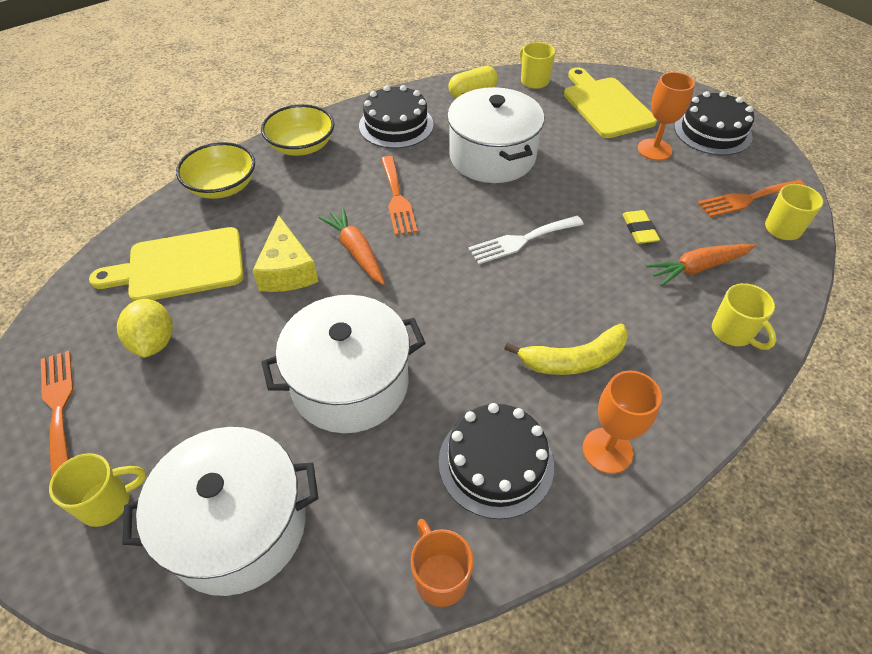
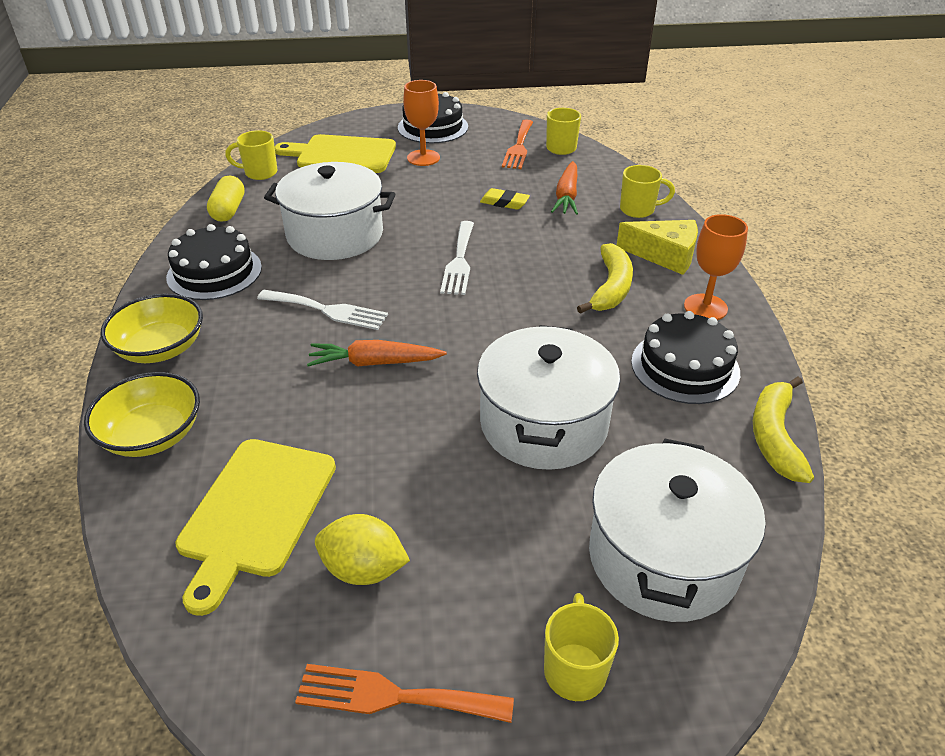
camera: 60 degrees left, 10 degrees down
yellow cheese [252,216,319,292] -> yellow cheese moved to [617,220,698,275]
orange fork [381,156,418,235] -> white fork [257,290,388,330]
orange mug [411,519,474,607] -> yellow banana [753,377,814,483]

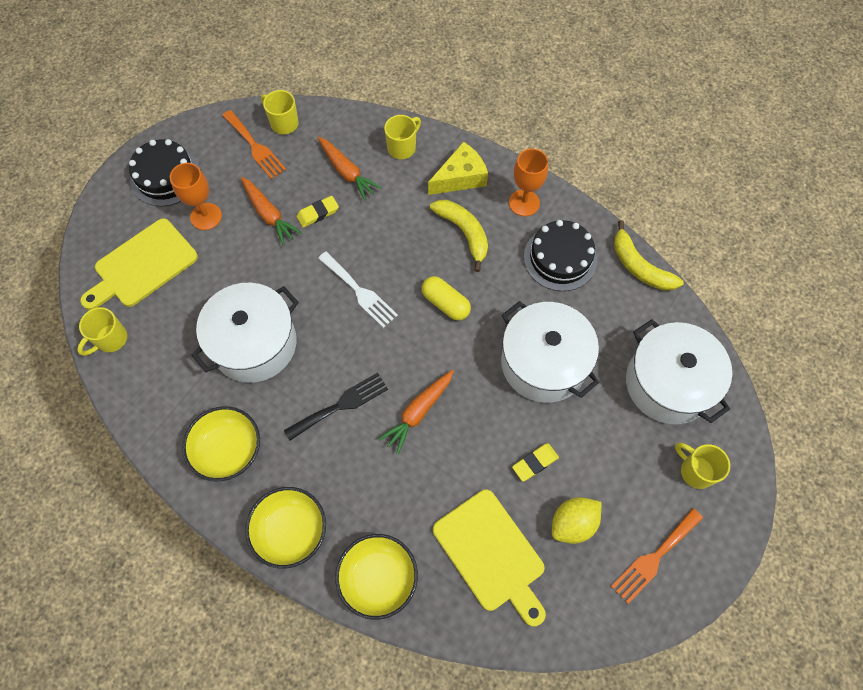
camera: 50 degrees left, 25 degrees up
black cake [166,224,262,300] -> yellow bowl [182,406,260,481]
yellow capsule [207,176,245,222] -> yellow capsule moved to [422,276,471,321]
white fork [257,290,388,330] -> black fork [284,373,388,441]
none -> orange carrot [241,177,302,245]
none -> yellow eraser [512,443,559,481]

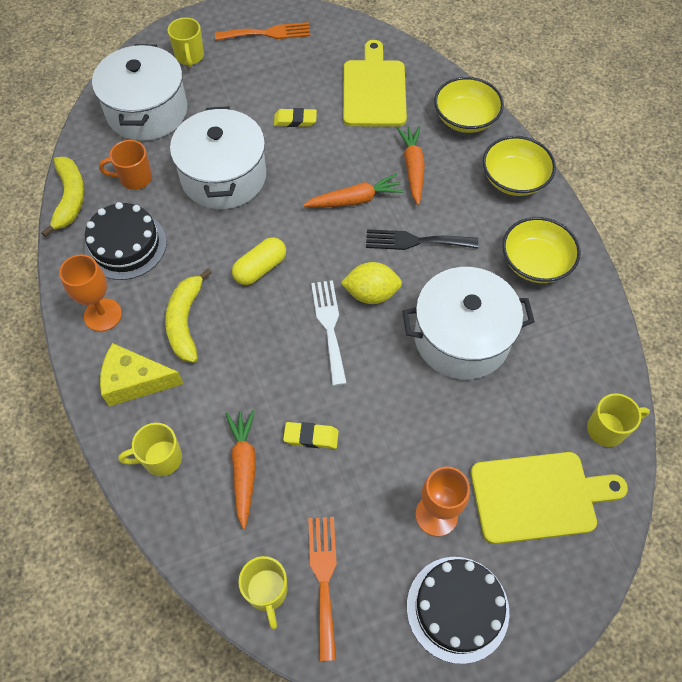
camera: 145 degrees left, 5 degrees down
orange carrot [241,177,302,245] -> orange carrot moved to [397,126,425,205]
yellow capsule [422,276,471,321] -> yellow capsule turned 60 degrees clockwise [232,237,286,285]
yellow lemon [552,497,601,544] -> yellow lemon moved to [341,262,402,304]
none -> orange mug [99,140,152,190]

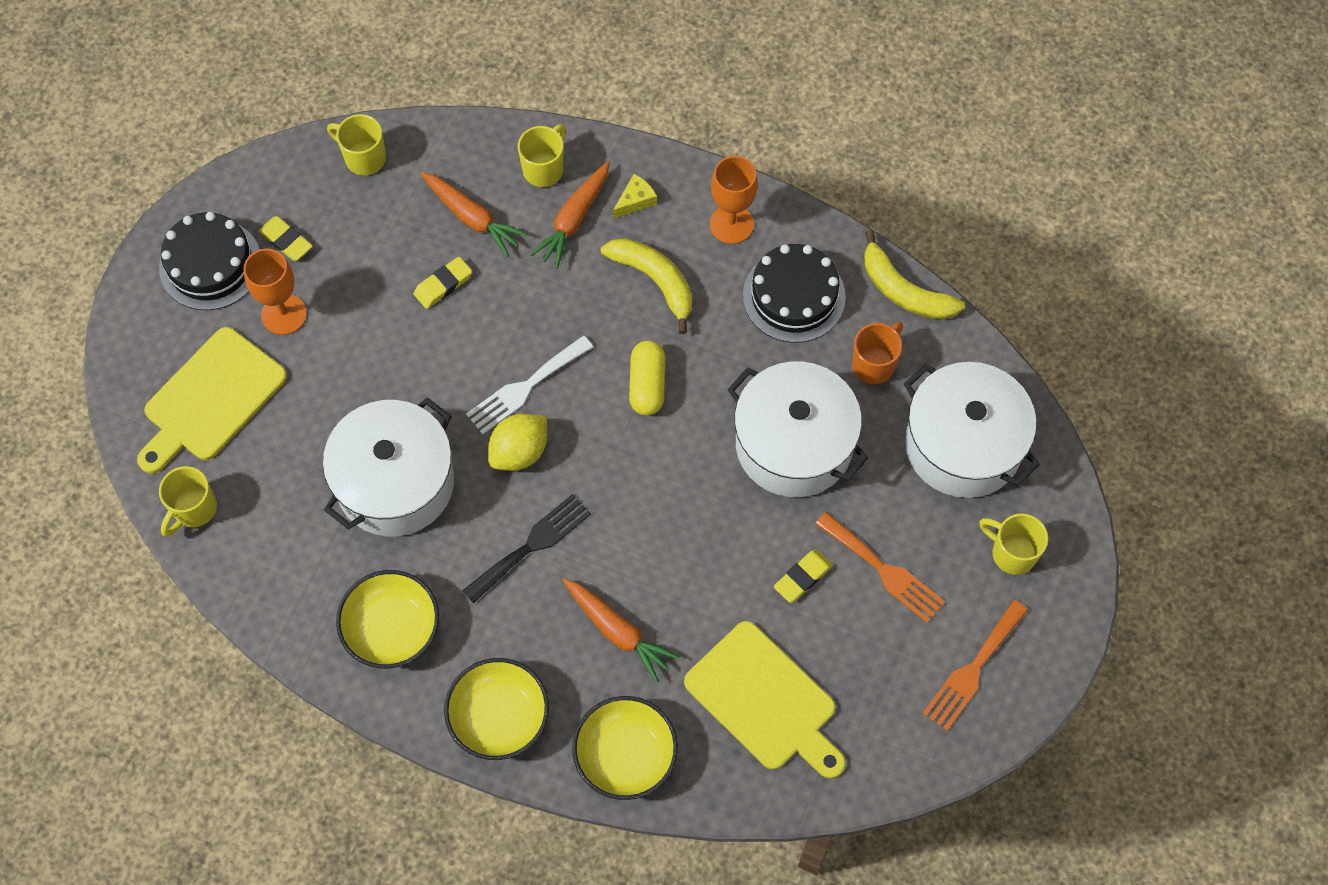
camera: 135 degrees right, 5 degrees up
yellow cheese [100,343,184,407] -> yellow cheese [613,174,657,219], size x0.54
orange carrot [303,174,404,207] -> orange carrot moved to [530,161,609,269]
orange fork [308,517,337,661] -> orange fork moved to [815,512,945,623]
white fork [311,280,347,386] -> white fork turned 105 degrees clockwise [466,336,593,434]
none -> yellow eraser [259,216,312,261]

